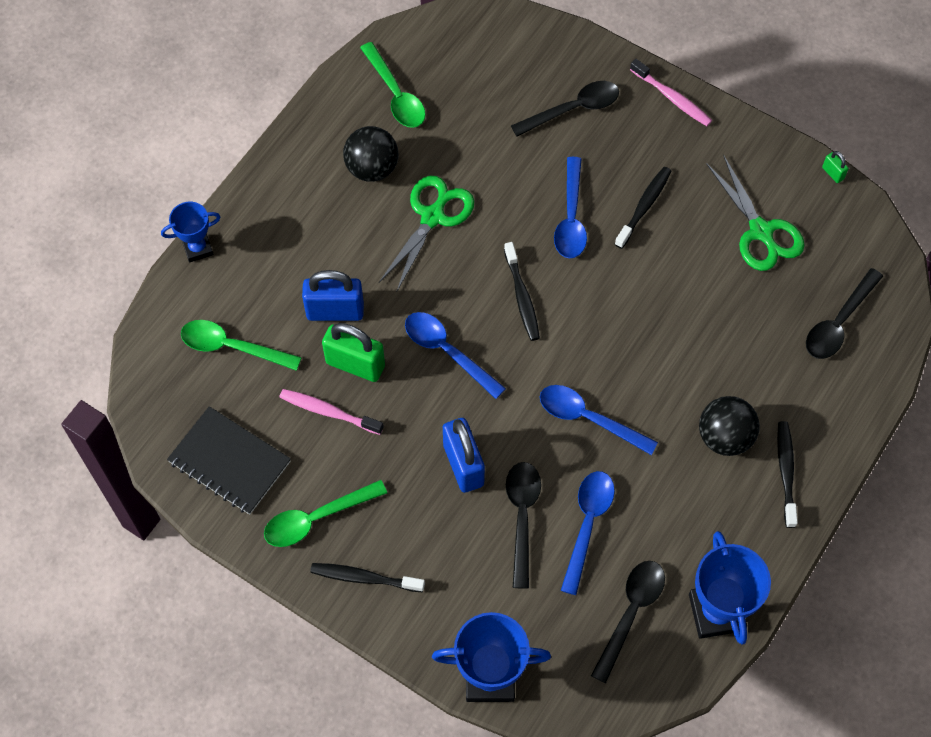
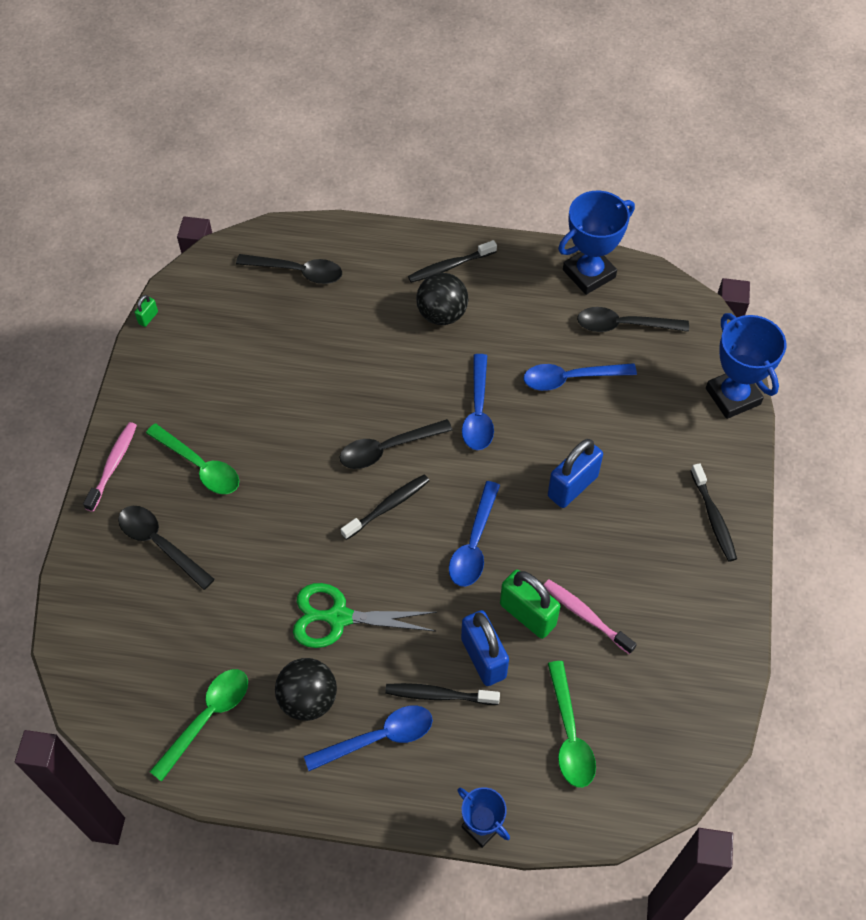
camera: 115 degrees left, 5 degrees down
black notebook [167,406,291,515] -> none
green spoon [264,480,387,547] -> green spoon moved to [146,424,239,494]
pink toothbrush [280,389,384,435] -> pink toothbrush turned 135 degrees clockwise [544,579,637,654]
green padlock [322,323,385,382] -> green padlock turned 45 degrees counterclockwise [500,570,560,639]
black spoon [506,462,541,589] -> black spoon moved to [340,419,453,469]
blue spoon [554,157,587,259] -> blue spoon moved to [304,706,433,771]
black toothbrush [615,167,671,249] -> black toothbrush moved to [385,683,500,705]
green scissors [706,155,805,271] -> none

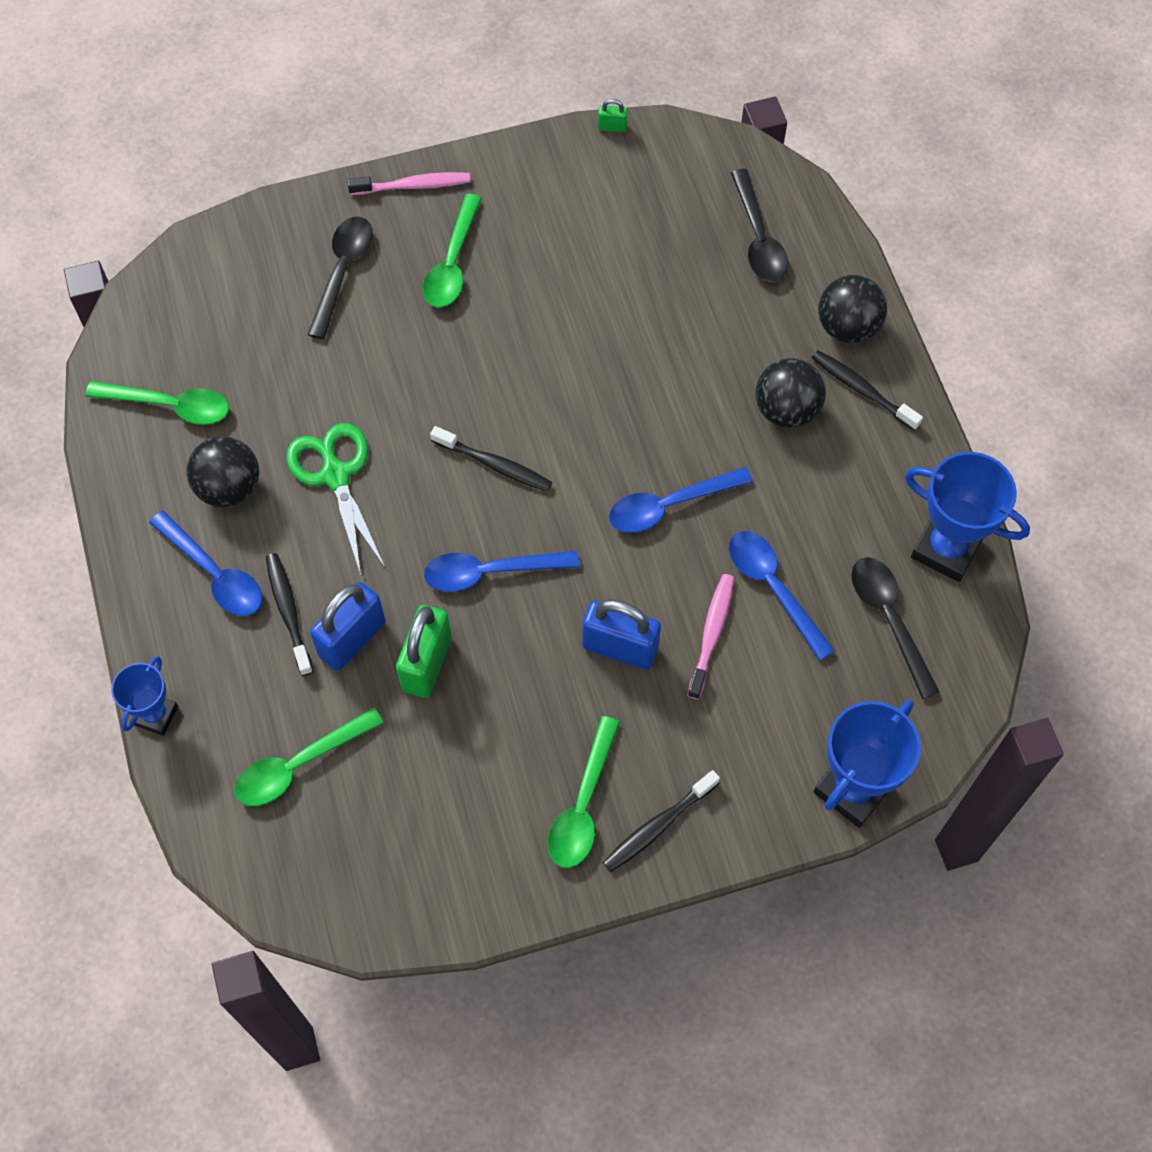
camera: 65 degrees right, 5 degrees up
black spoon [340,419,453,469] -> none
pink toothbrush [544,579,637,654] -> pink toothbrush moved to [687,574,734,699]
none -> green spoon [547,716,620,868]
none -> black ball [818,275,887,343]

